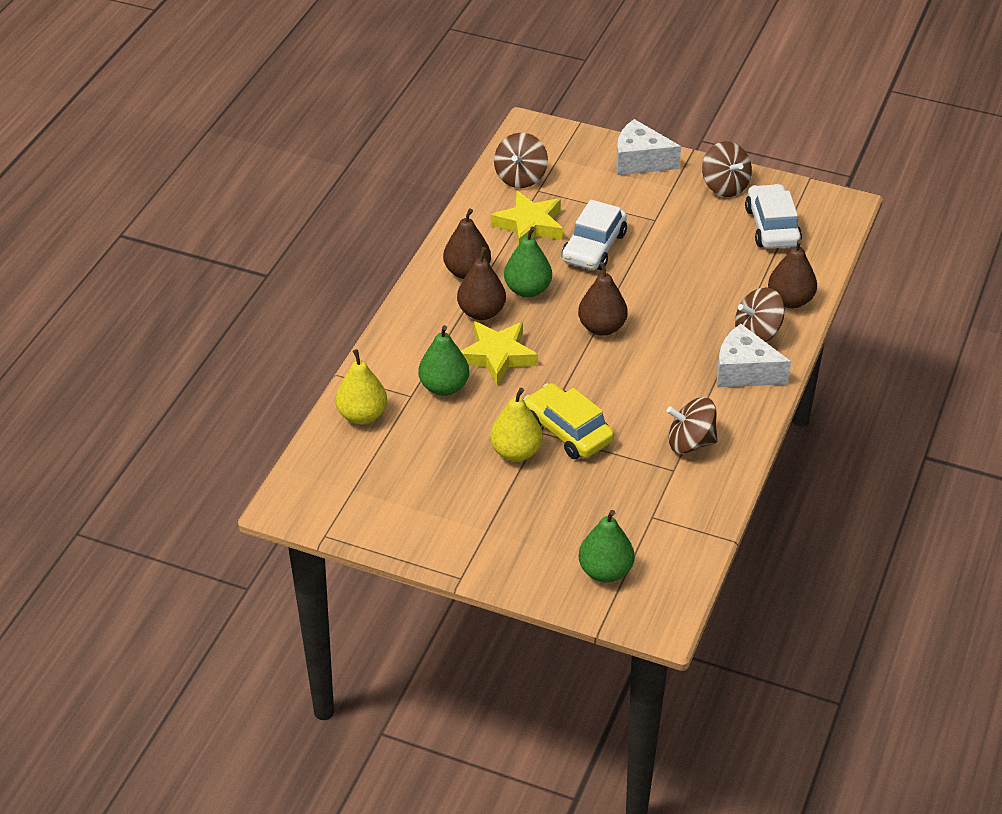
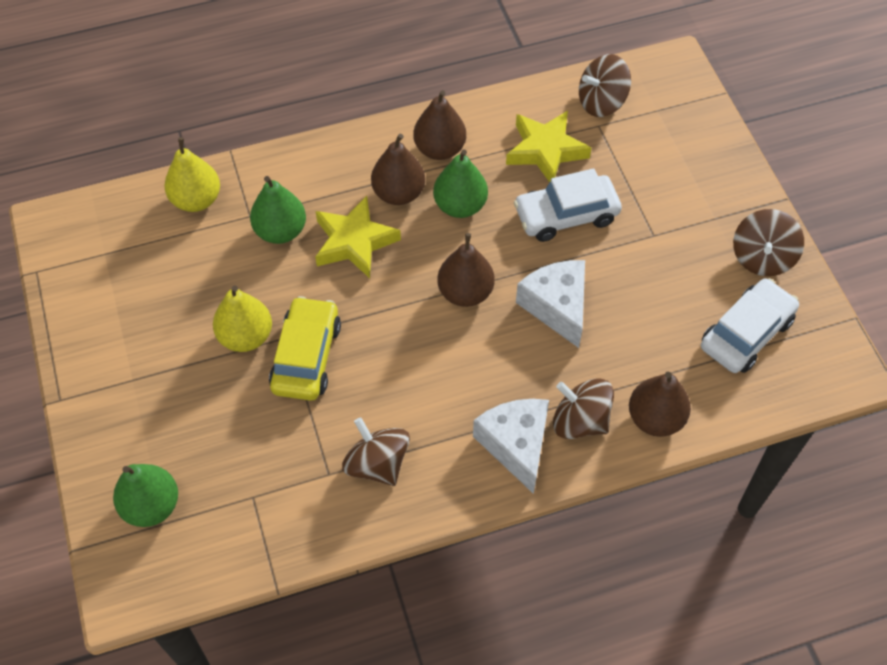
camera: 50 degrees right, 15 degrees up
white cheese [616,119,681,175] -> white cheese moved to [516,260,585,348]

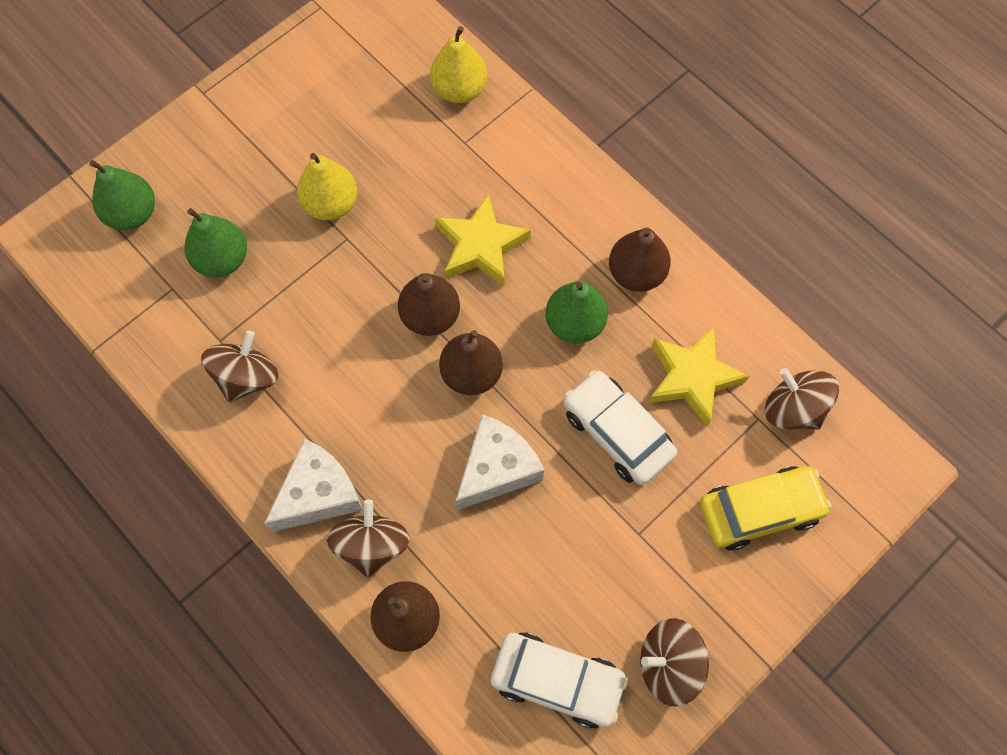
camera: 65 degrees right, 10 degrees up
green pear [250,176,306,244] -> green pear moved to [185,208,247,277]
yellow car [269,296,341,401] -> yellow car moved to [700,466,832,551]
brown pear [371,134,425,205] -> brown pear moved to [398,273,460,336]

